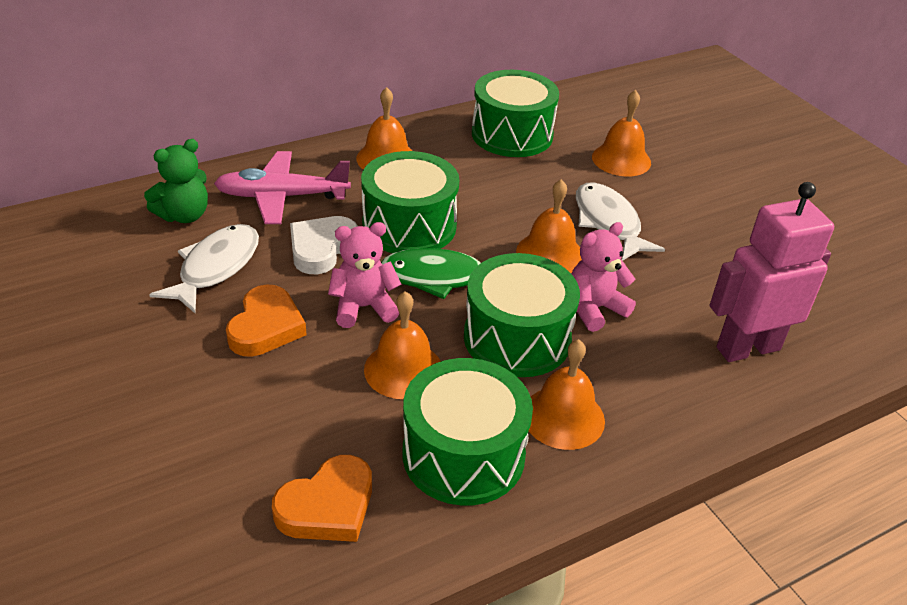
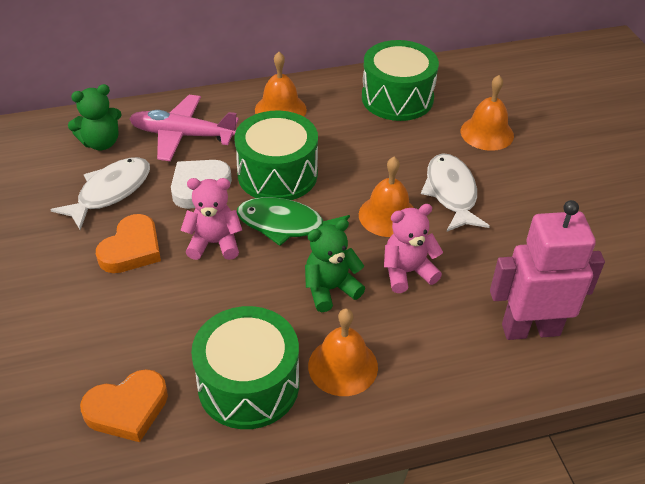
camera: 15 degrees right, 5 degrees up
orange bell [364,291,441,399] -> none
green drum [464,253,580,377] -> green teddy bear [305,219,365,312]

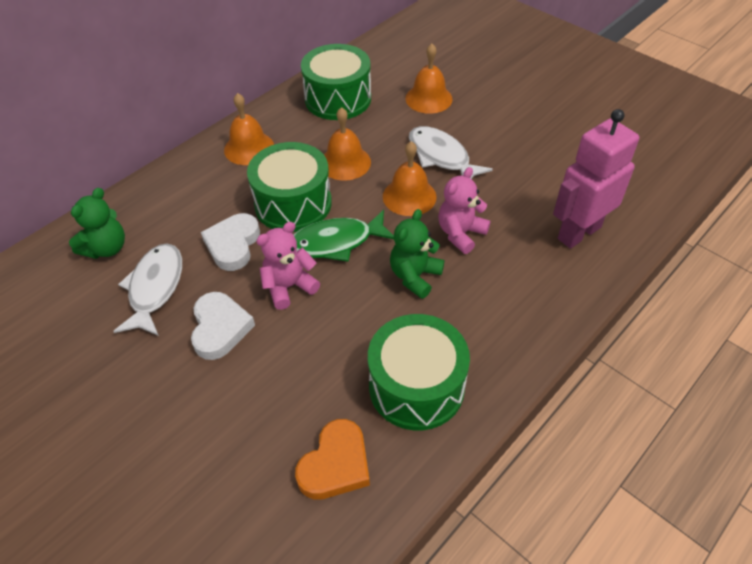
camera: 30 degrees left, 5 degrees up
orange heart [96,214,161,273] -> white heart [191,292,255,360]
pink plane [129,95,239,161] -> none
orange bell [308,309,378,396] -> orange bell moved to [324,107,371,181]

